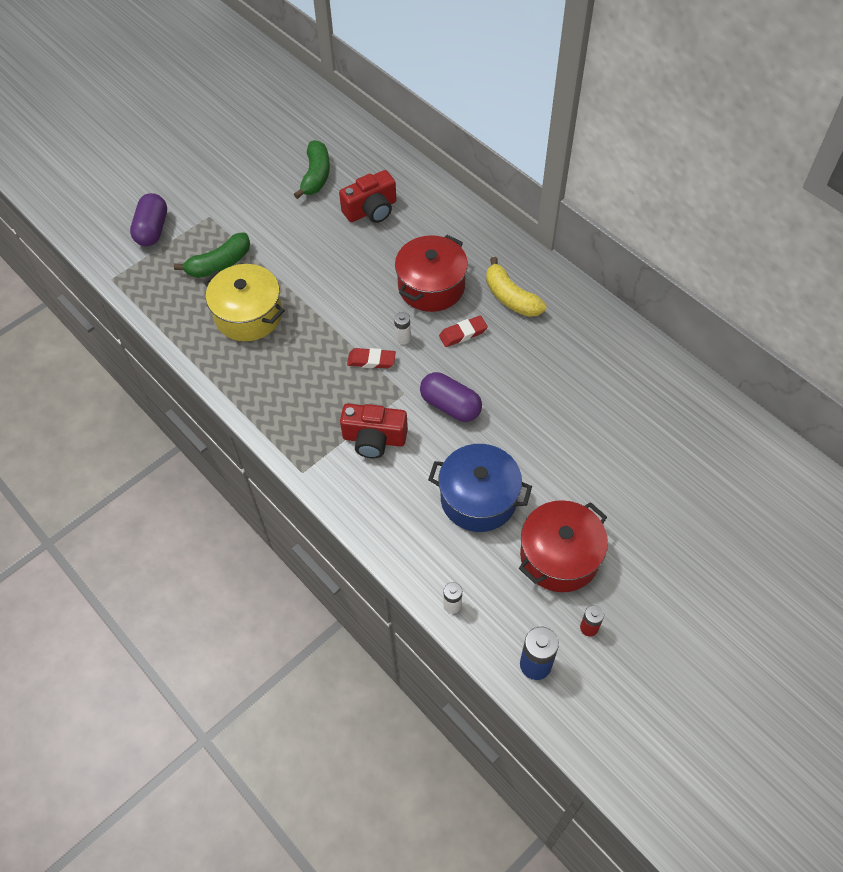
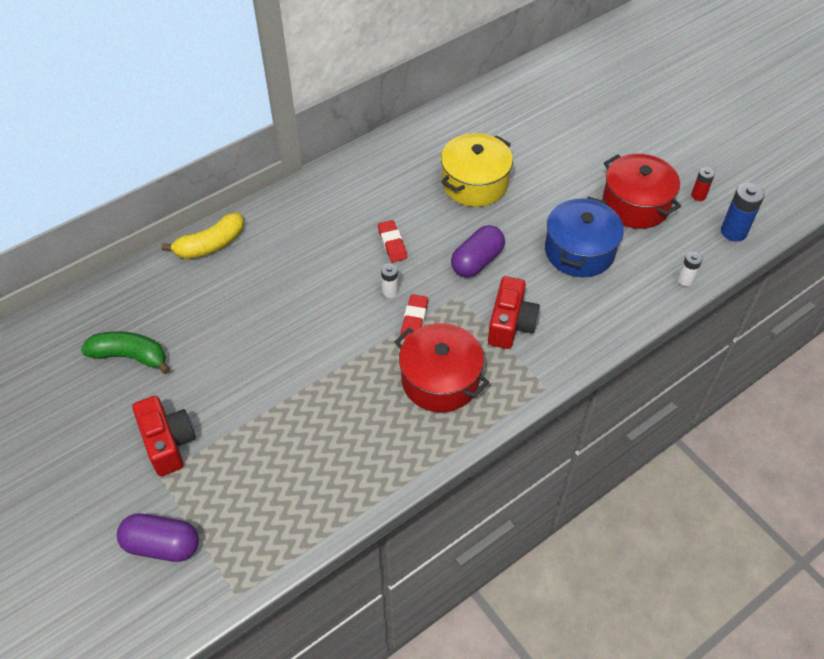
camera: 85 degrees left, 5 degrees down
green banana [174,232,250,278] -> none
yellow pot [203,264,285,341] -> yellow pot moved to [441,133,513,207]
red camera [339,170,396,223] -> red camera moved to [133,396,196,476]
red pot [395,235,468,312] -> red pot moved to [395,323,489,412]
yellow banana [486,257,546,317] -> yellow banana moved to [161,212,244,259]

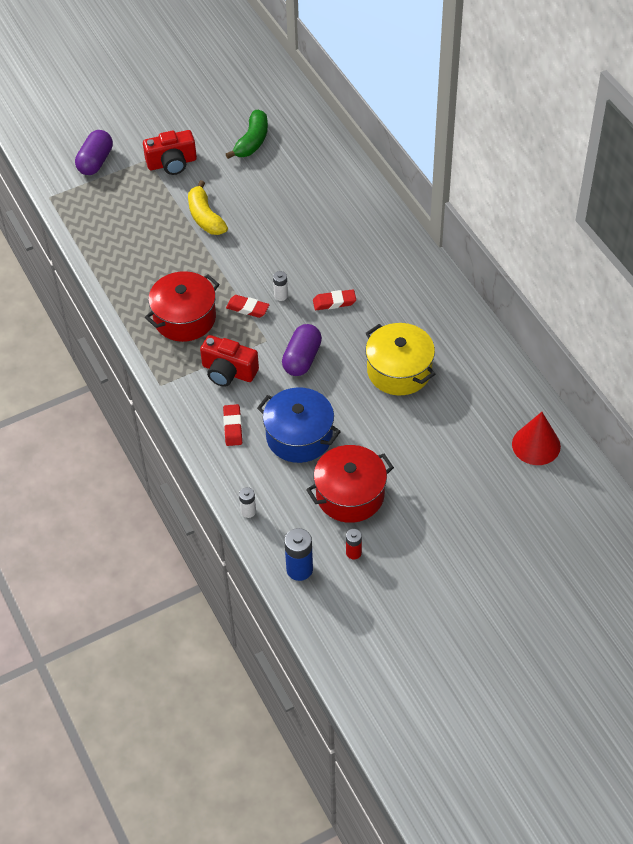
camera: 100 degrees right, 0 degrees up
yellow banana [161,212,244,259] -> yellow banana moved to [188,180,228,235]
purple capsule [451,225,505,278] -> purple capsule turned 60 degrees clockwise [282,324,322,376]
none -> red eraser [223,404,242,446]
none -> red cone [512,412,561,465]

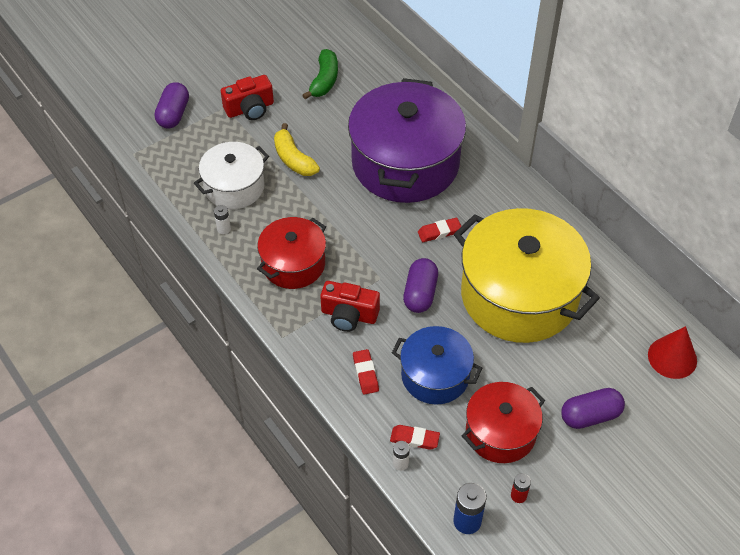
camera: 10 degrees left, 0 degrees up
red eraser [226,295,270,318] -> red eraser moved to [390,425,440,450]
white battery [273,271,288,301] -> white battery moved to [214,205,231,234]
yellow pot [365,323,435,395] -> yellow pot [454,208,600,343], size x1.81
none -> white pot [194,142,269,209]
none -> purple pot [348,78,466,203]
none -> purple capsule [561,388,625,429]

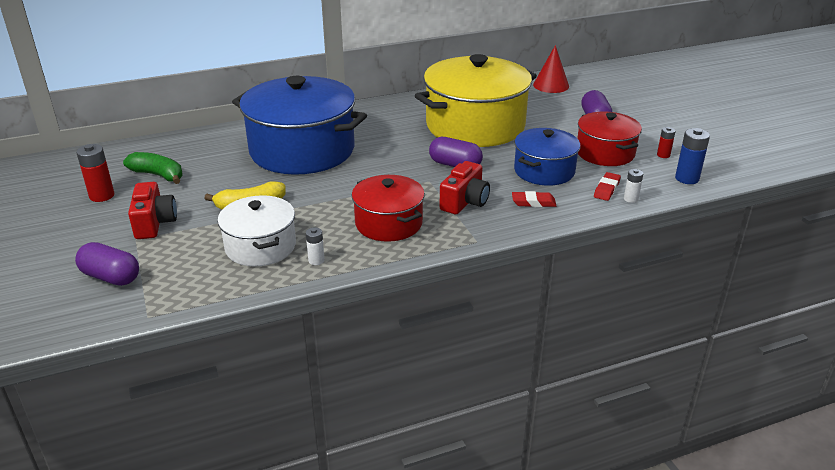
camera: 75 degrees left, 20 degrees down
purple pot [348,78,466,203] -> blue pot [232,76,367,175]
red eraser [418,218,461,242] -> none
none -> red battery [76,144,115,202]

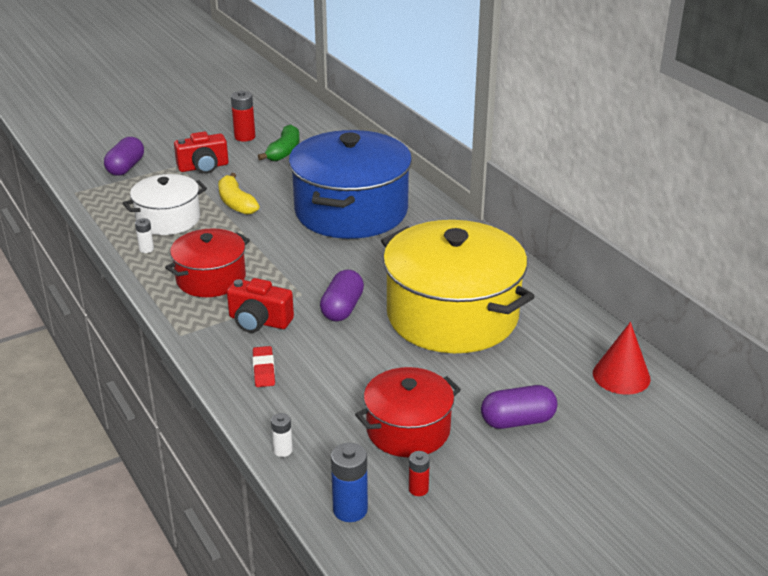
camera: 80 degrees right, 0 degrees up
blue pot [514,128,580,186] -> none
red eraser [594,172,621,201] -> none

